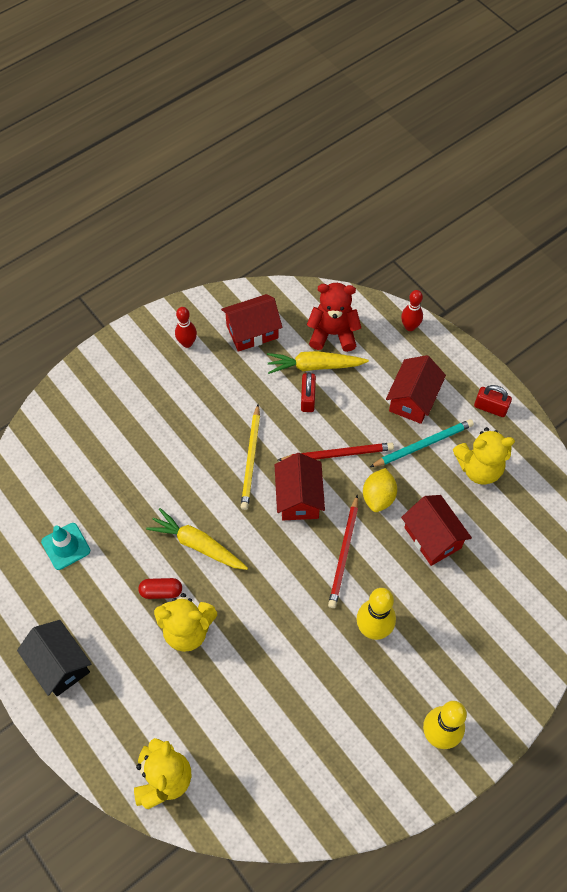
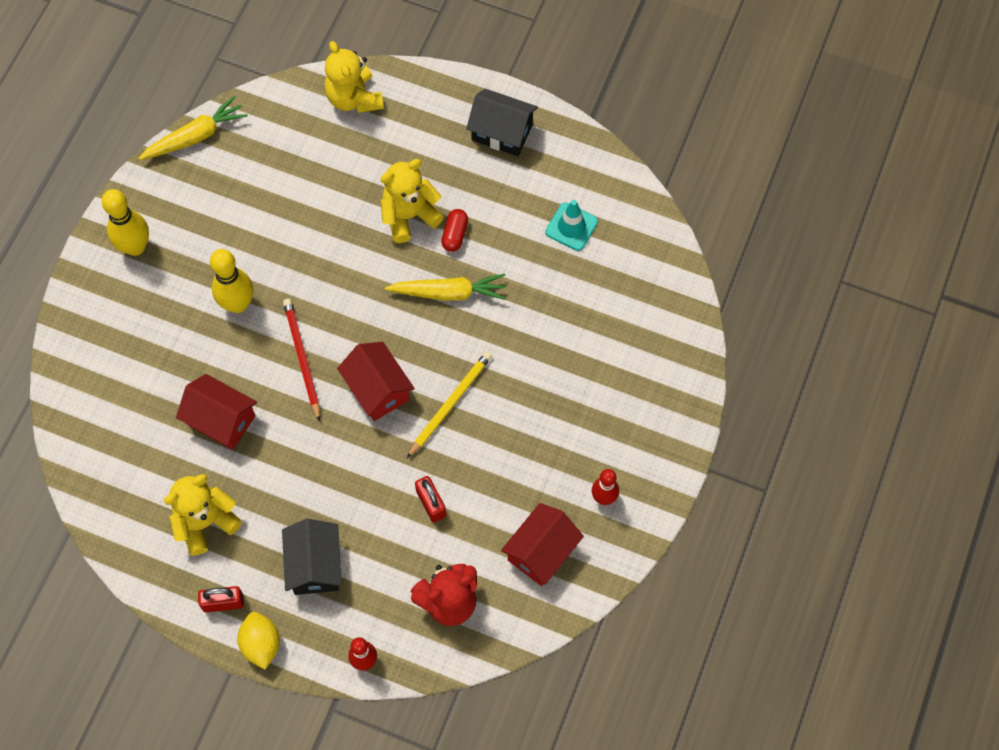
camera: 150 degrees right, 5 degrees up
red capsule [138,578,182,599] -> red capsule turned 45 degrees counterclockwise [441,209,468,252]
yellow pencil [241,404,260,510] -> yellow pencil turned 60 degrees clockwise [407,351,492,458]
yellow carrot [267,351,369,374] -> yellow carrot moved to [138,96,248,160]
red pencil [278,442,394,461] -> none
yellow lemon [363,468,397,512] -> yellow lemon moved to [237,612,280,669]
turquoise pencil [370,419,474,467] -> none
red house [386,355,446,424] -> black house [282,519,342,595]

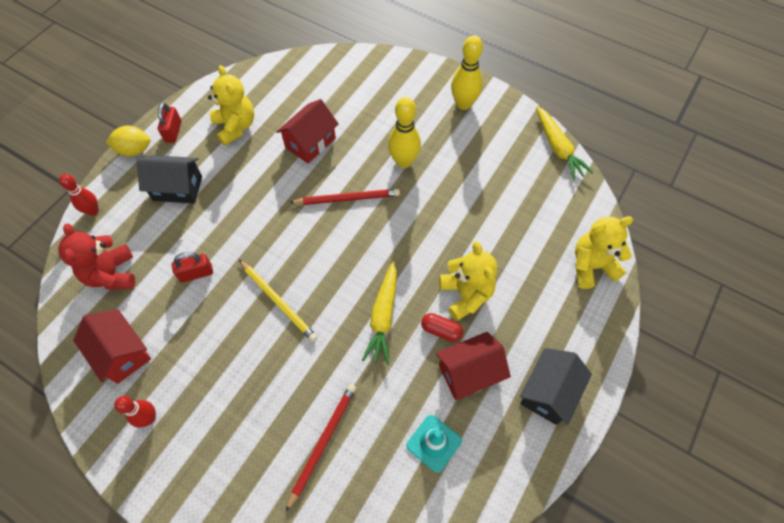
camera: 100 degrees right, 5 degrees down
red house [337,341,415,421] -> red house moved to [436,332,511,400]
none -> red pencil [286,384,356,512]

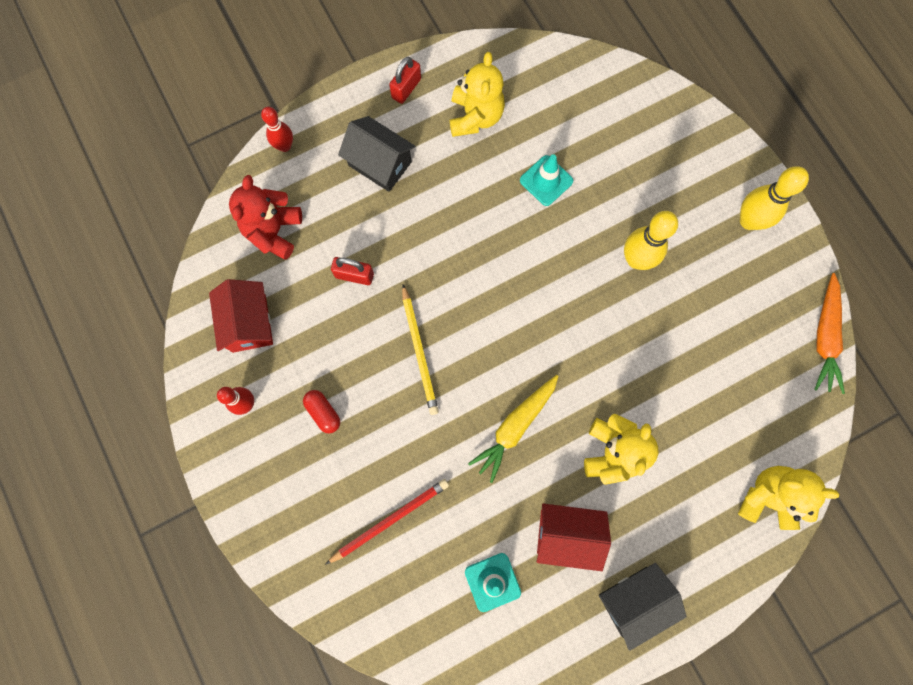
camera: 30 degrees right, 15 degrees up
yellow lemon [106,126,151,156] -> none
red house [276,99,339,163] -> turquoise traffic cone [520,154,573,206]
red pencil [289,189,400,205] -> none
red capsule [421,313,463,342] -> red capsule moved to [303,390,340,433]
yellow carrot [536,106,594,181] -> orange carrot [814,273,845,394]

